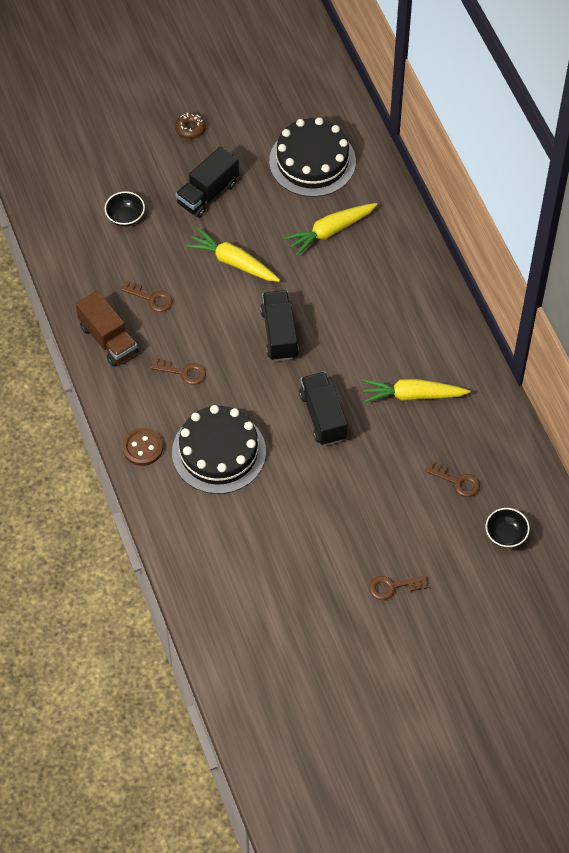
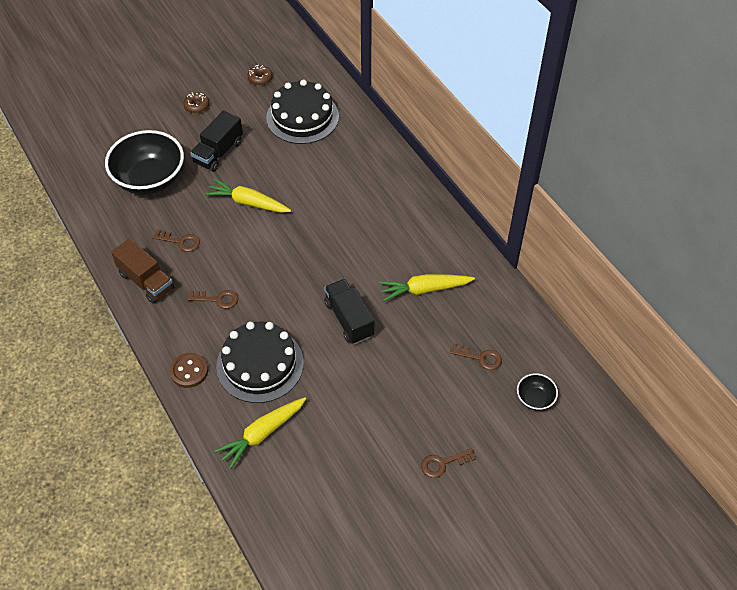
camera: 10 degrees left, 5 degrees down
black bowl [105,191,145,227] -> black bowl [105,130,184,195], size x2.21
black truck [260,290,299,361] -> none
yellow carrot [284,203,378,256] -> yellow carrot moved to [215,397,307,469]
none -> brown donut [247,65,273,85]

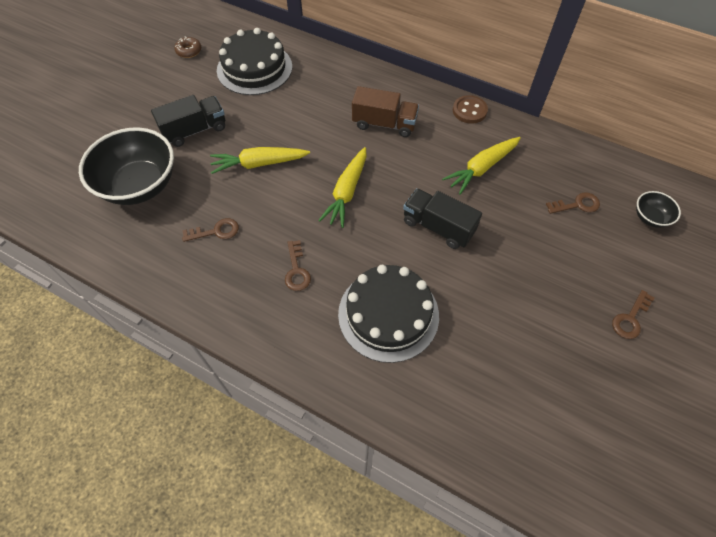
camera: 30 degrees left, 5 degrees up
brown truck [111,238,174,304] -> brown truck moved to [352,86,419,137]
brown button [170,353,208,388] -> brown button moved to [453,95,488,124]
brown donut [183,93,209,113] -> none
brown key [188,290,238,309] -> brown key turned 105 degrees clockwise [285,240,311,291]
black truck [190,110,243,172] -> black truck turned 120 degrees counterclockwise [151,95,225,147]
yellow carrot [215,397,307,469] -> yellow carrot moved to [318,147,367,228]

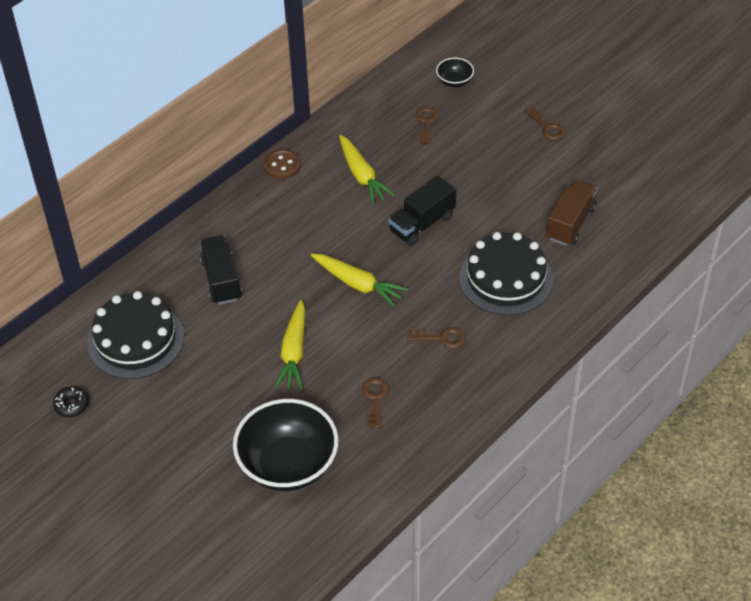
camera: 75 degrees left, 10 degrees down
black truck [151,95,225,147] -> black truck moved to [200,235,242,305]
brown donut [174,37,201,58] -> black donut [53,386,89,417]
brown truck [352,86,419,137] -> brown truck moved to [546,180,597,246]

